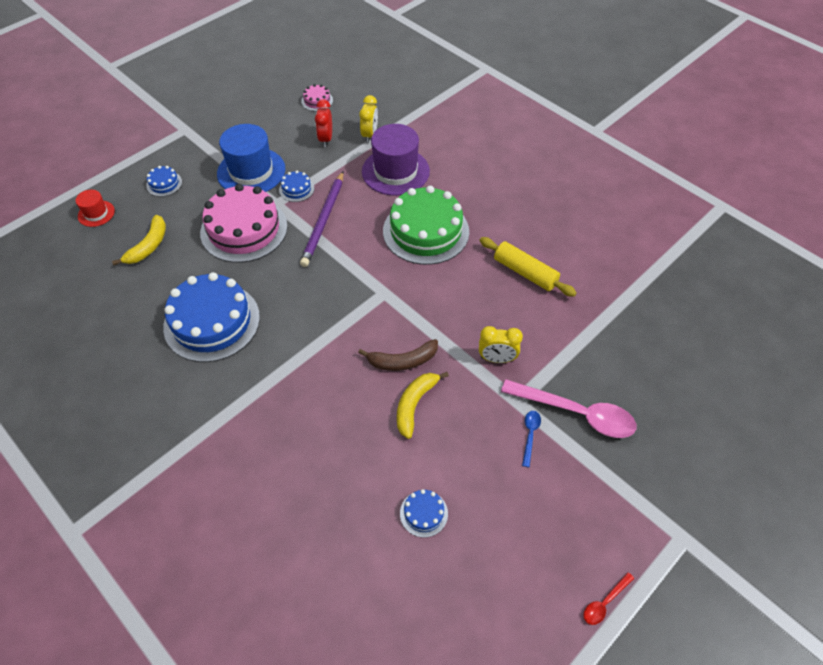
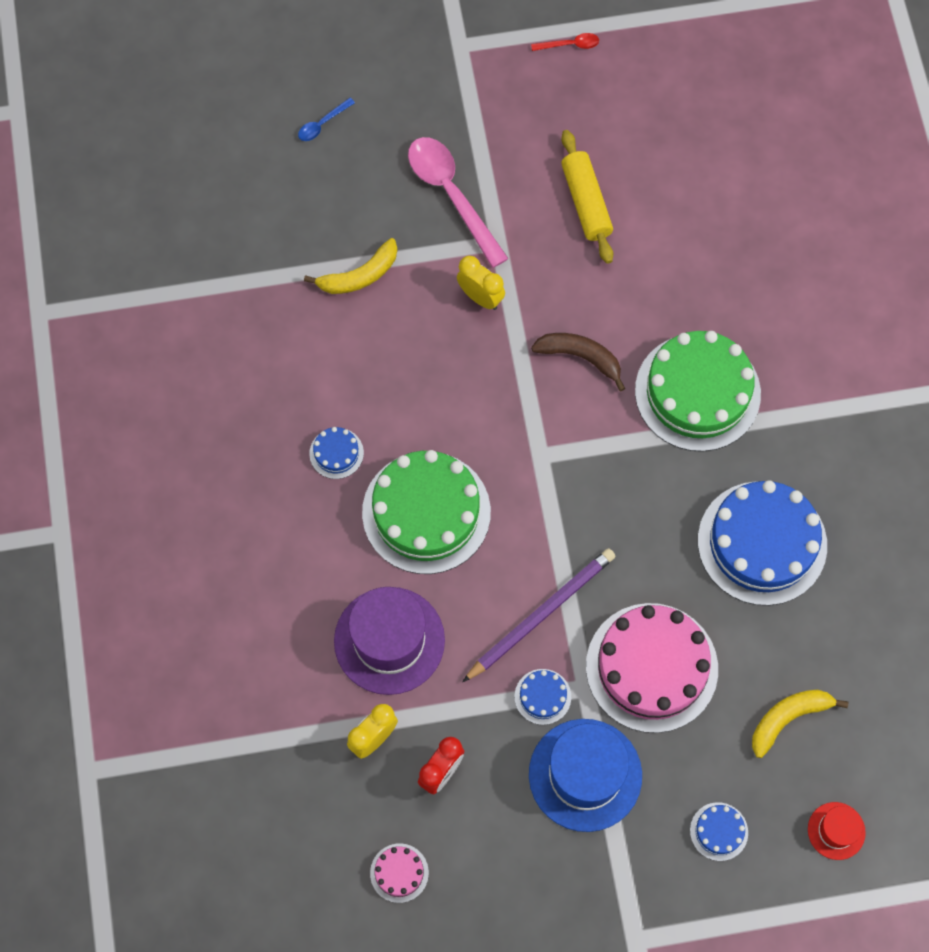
camera: 145 degrees left, 15 degrees up
yellow banana [397,372,449,439] -> yellow banana moved to [304,238,397,294]
blue cake [400,489,448,537] -> blue cake moved to [309,427,364,479]
yellow rolling pin [479,237,577,297] -> yellow rolling pin moved to [561,130,613,264]
blue spoon [522,411,541,467] -> blue spoon moved to [298,98,355,141]
none -> green cake [635,331,761,452]

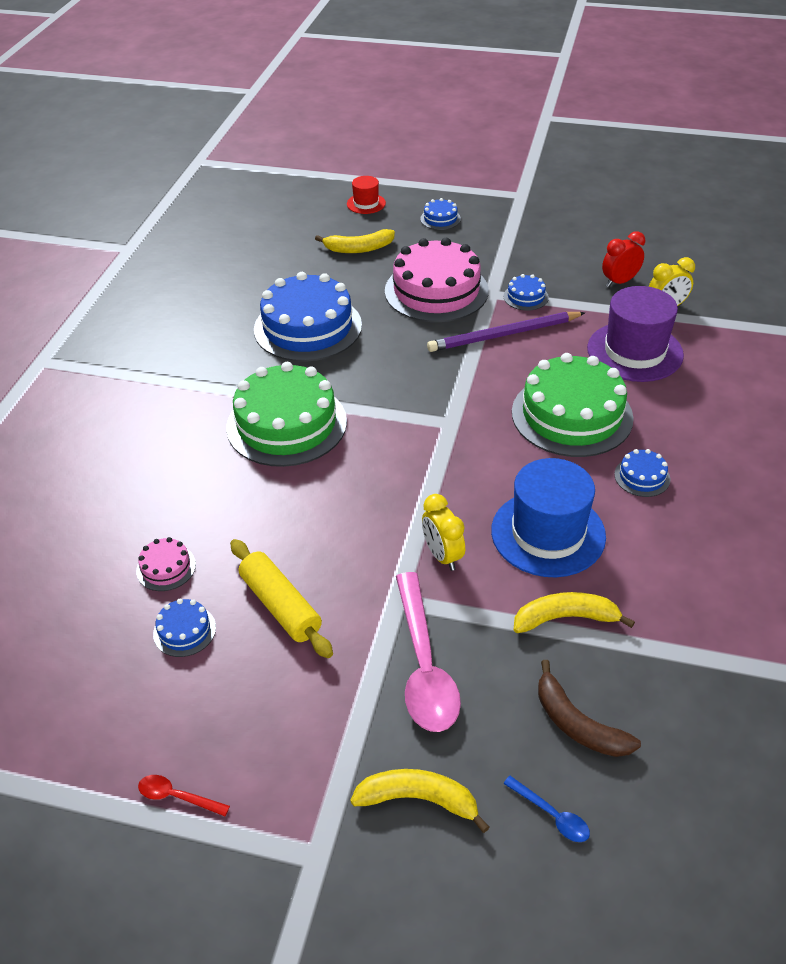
camera: 155 degrees left, 25 degrees down
blue spoon [298,98,355,141] -> blue spoon turned 60 degrees clockwise [503,776,590,842]
pink cake [370,843,429,903] -> pink cake moved to [136,537,196,591]
blue hat [529,719,642,832] -> blue hat moved to [491,458,606,577]
brown banana [531,333,625,391] -> brown banana moved to [538,660,641,757]
yellow rolling pin [561,130,613,264] -> yellow rolling pin turned 45 degrees counterclockwise [230,539,333,658]
none -> blue cake [153,599,216,657]
none -> yellow banana [350,769,489,833]

